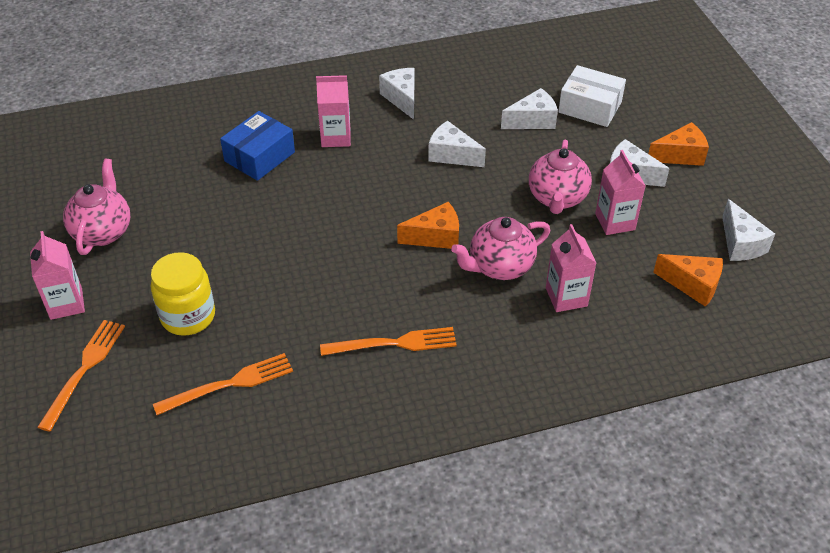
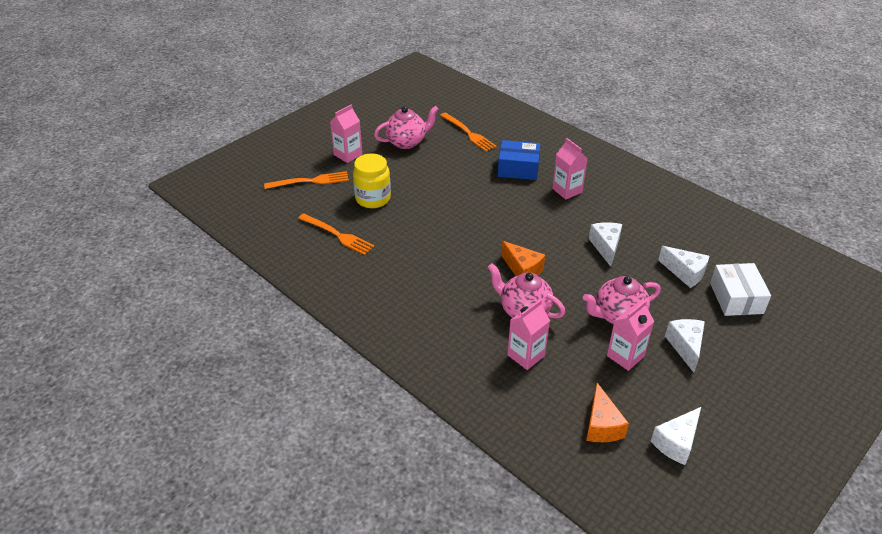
camera: 60 degrees right, 5 degrees down
orange fork [320,327,457,356] -> orange fork moved to [440,112,497,152]
white cheese [379,68,414,120] -> none
orange cheese [648,122,709,166] -> none

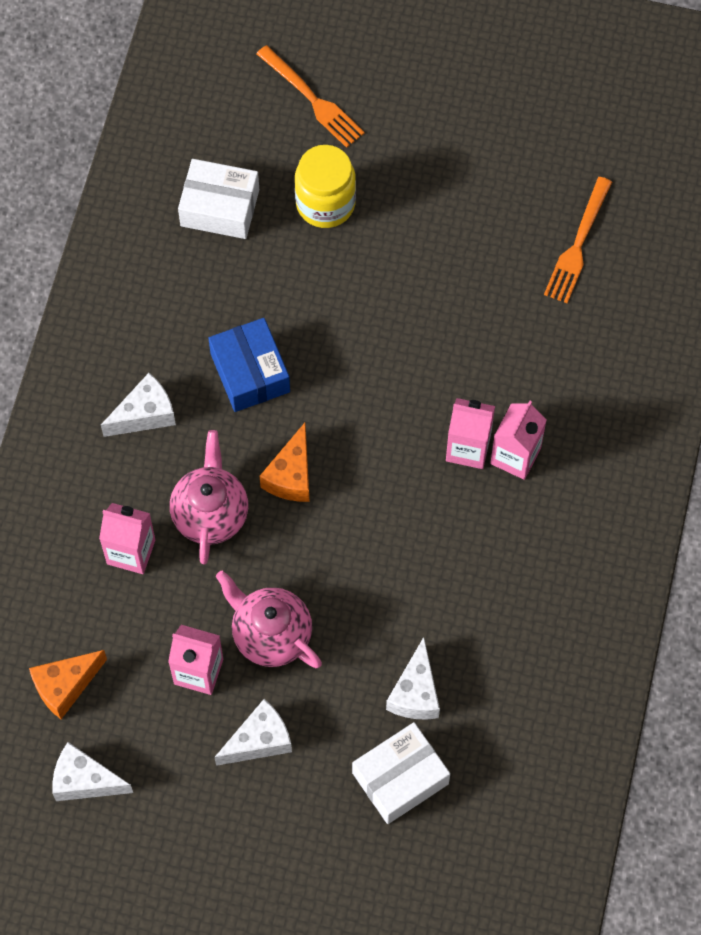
camera: 60 degrees right, 25 degrees up
orange fork [298,213,375,255] -> white box [178,159,259,239]
pink carton [330,104,362,163] -> pink carton moved to [446,398,495,469]
pink teapot [374,106,439,149] -> none
blue box [498,140,540,180] -> blue box moved to [208,318,290,412]
white cheese [589,222,622,267] -> white cheese moved to [101,373,176,437]

